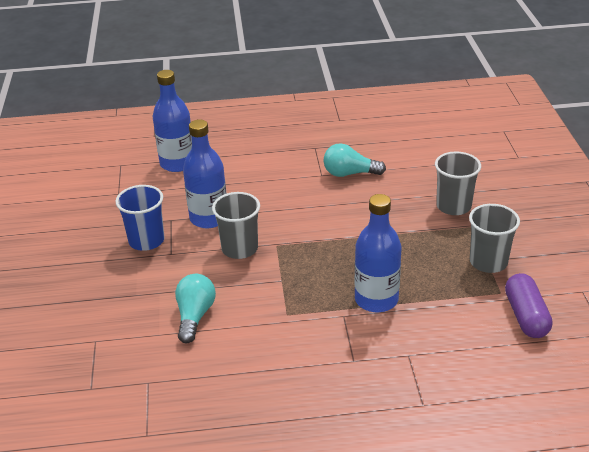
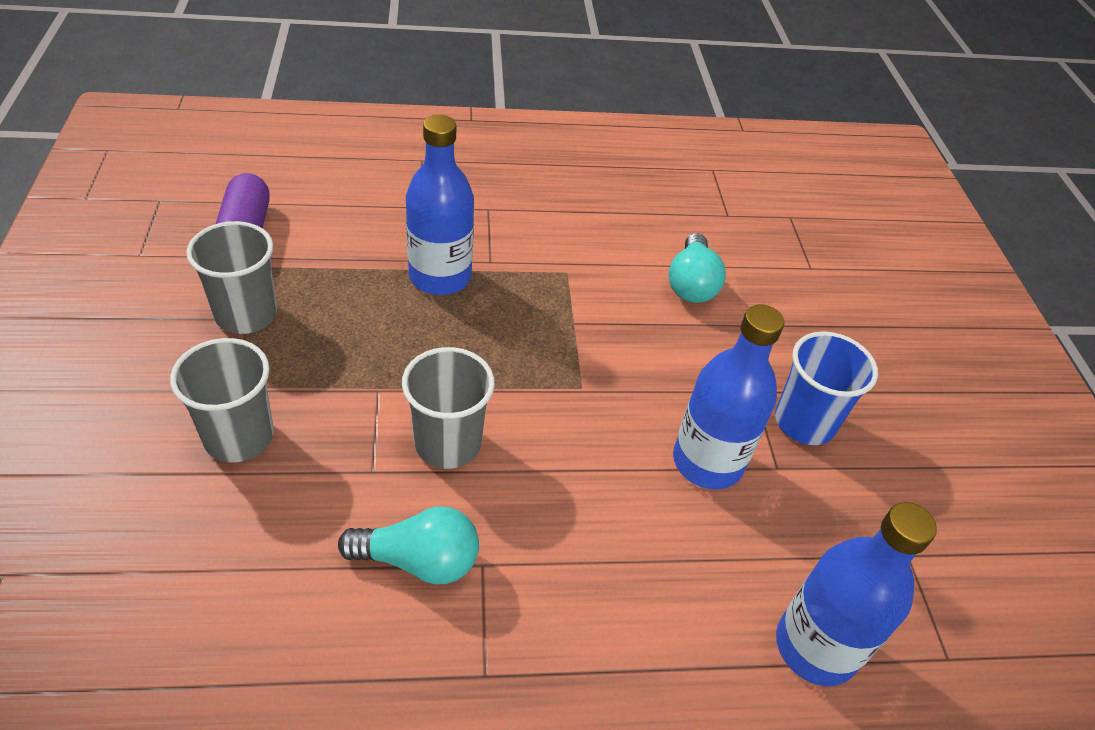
camera: 175 degrees right, 10 degrees up
grey cup [212,192,260,259] -> grey cup moved to [402,347,495,469]

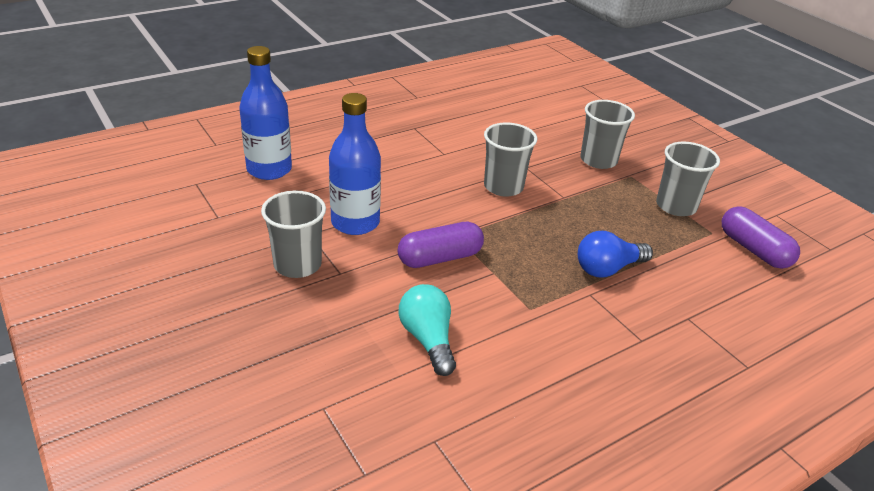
camera: 155 degrees right, 10 degrees down
turquoise light bulb [338,506,479,585] -> none
blue bottle [406,115,474,295] -> blue light bulb [578,231,653,277]
blue cup [775,331,878,445] -> grey cup [261,191,326,278]
none -> purple capsule [398,222,484,268]

